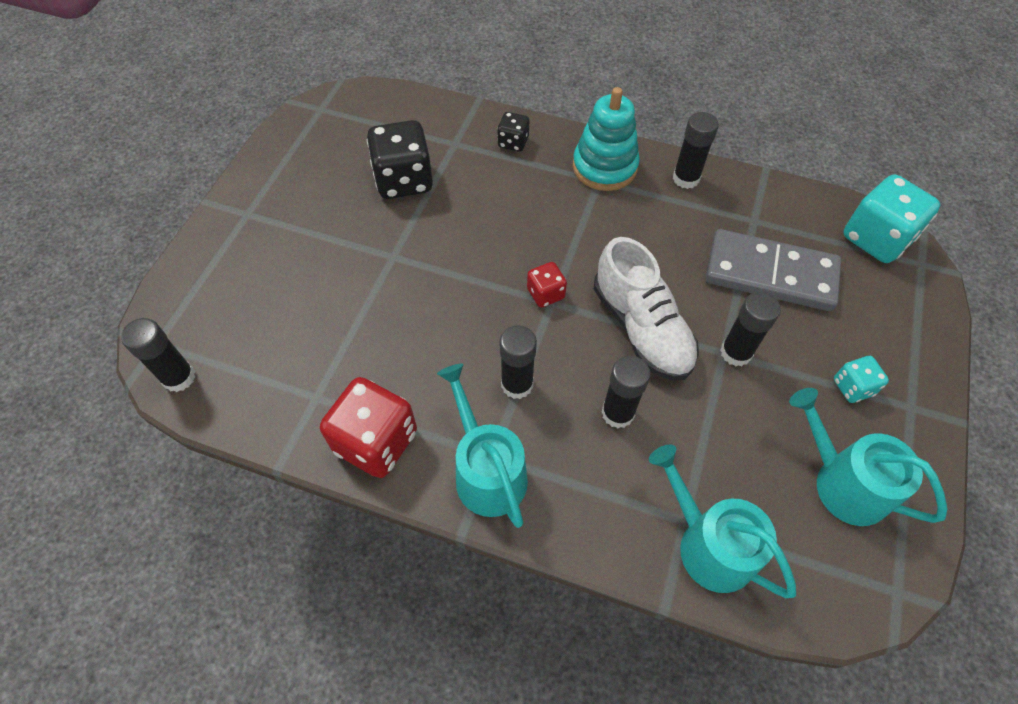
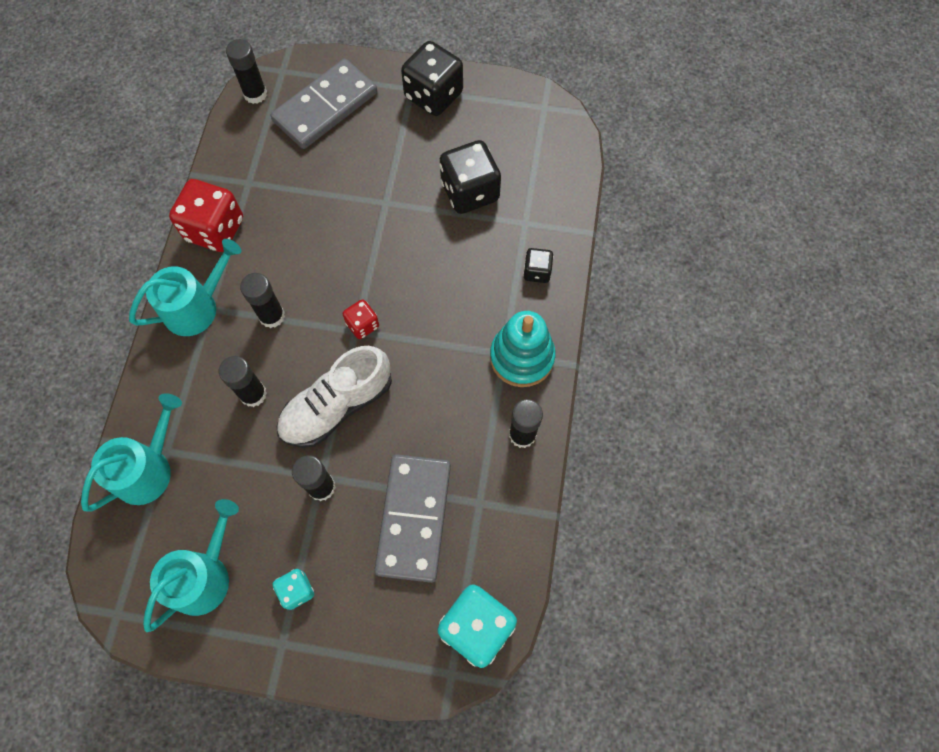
camera: 80 degrees right, 10 degrees up
none -> grey domino [271,59,377,149]
none -> black dice [401,41,463,116]

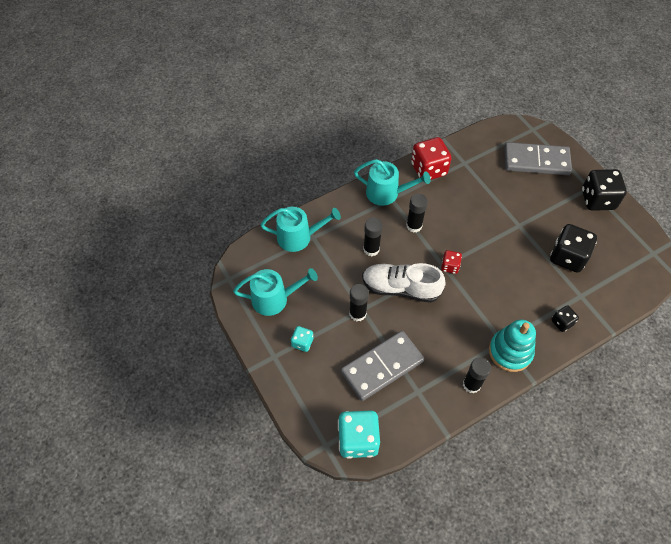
camera: 50 degrees right, 10 degrees down
black glue stick [226,39,267,104] -> none

